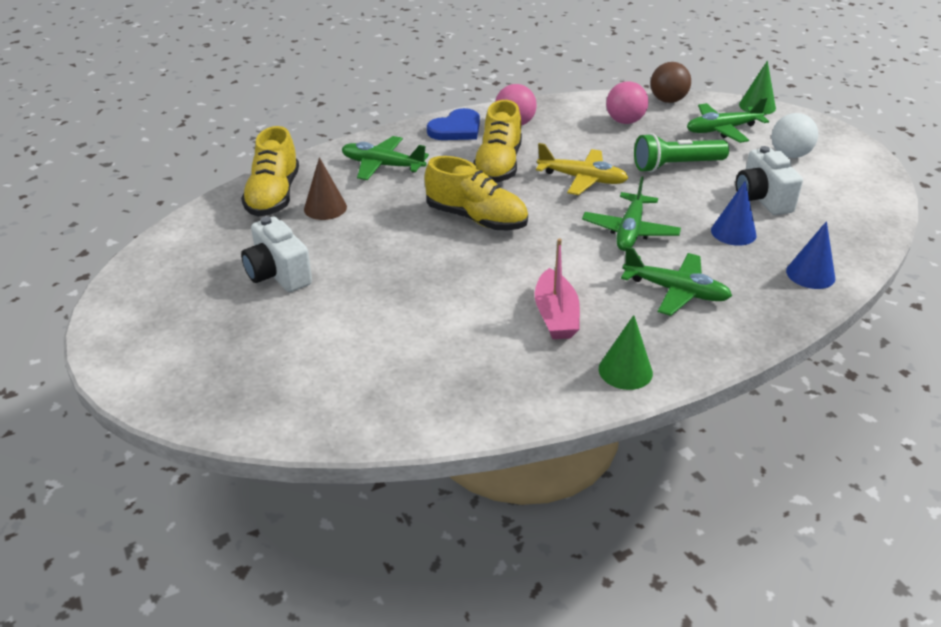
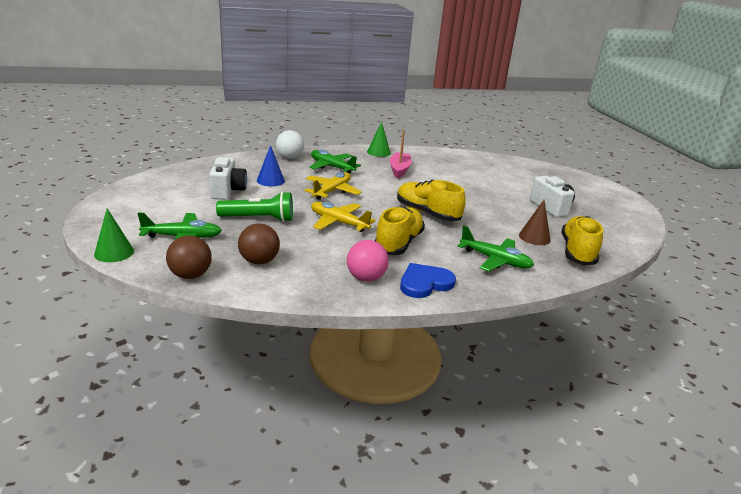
camera: 170 degrees left, 10 degrees down
green plane [582,176,681,251] -> yellow plane [305,172,362,200]
pink ball [606,81,648,124] -> brown ball [238,223,280,264]
white ball [771,113,818,158] -> white ball moved to [276,130,304,159]
blue cone [786,221,835,289] -> none

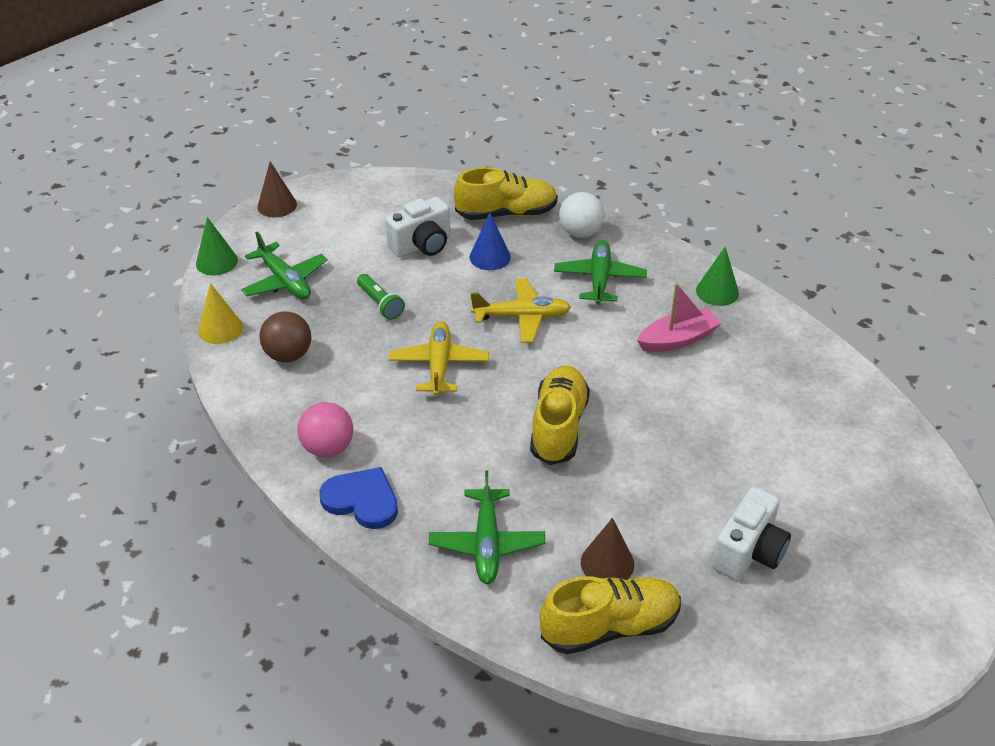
camera: 60 degrees right, 15 degrees up
brown ball [166,235,212,279] -> yellow cone [198,283,243,344]
green flashlight [216,191,293,222] -> green flashlight [357,274,405,320], size x0.65
yellow shoe [374,206,425,255] -> yellow shoe moved to [454,167,558,220]
none -> brown cone [258,162,297,217]

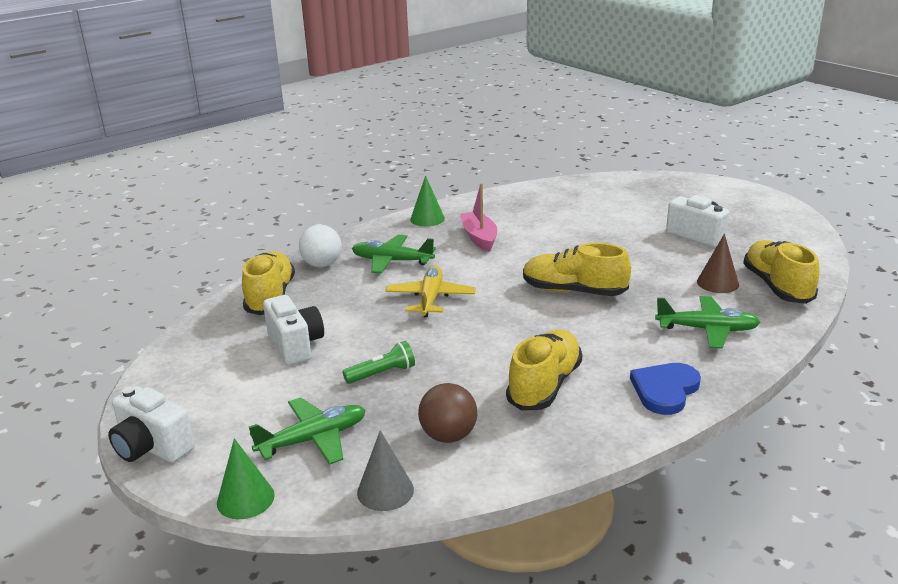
camera: 80 degrees left, 15 degrees down
yellow cone [198,283,243,344] -> grey cone [357,430,414,511]
brown cone [258,162,297,217] -> white camera [108,386,194,463]
pink ball [297,402,353,457] -> none
yellow plane [389,321,489,396] -> none
blue cone [470,213,511,270] -> none
none -> yellow shoe [506,329,582,411]

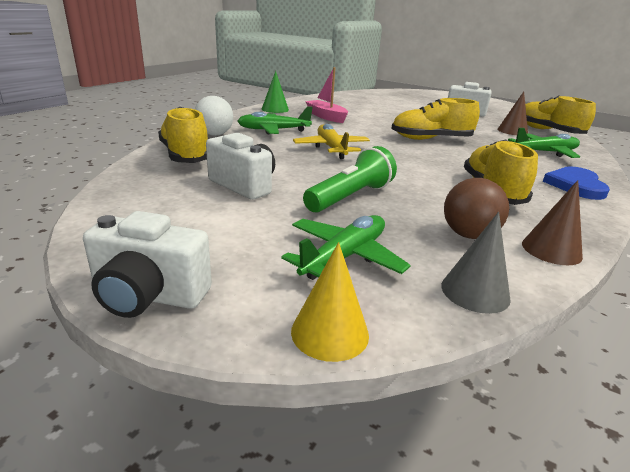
camera: 25 degrees left, 0 degrees up
green cone [217,438,275,519] -> yellow cone [291,242,369,362]
green flashlight [342,341,415,384] -> green flashlight [303,146,397,212], size x1.54
none -> brown cone [522,180,583,265]

